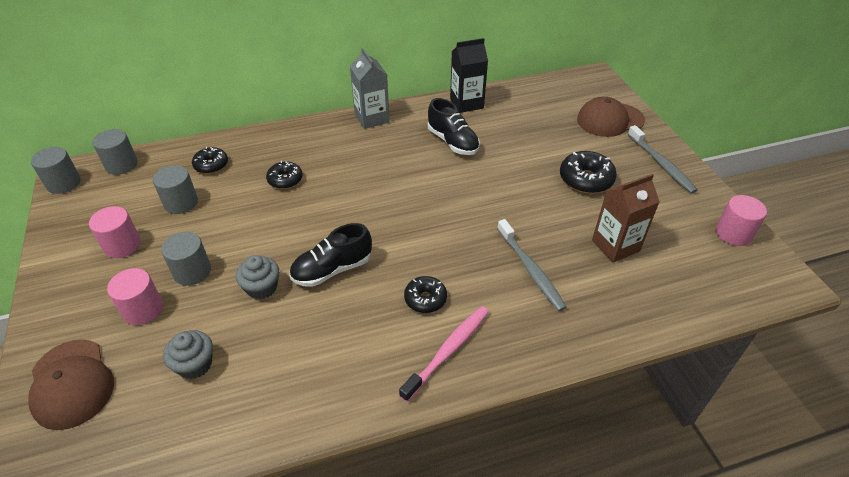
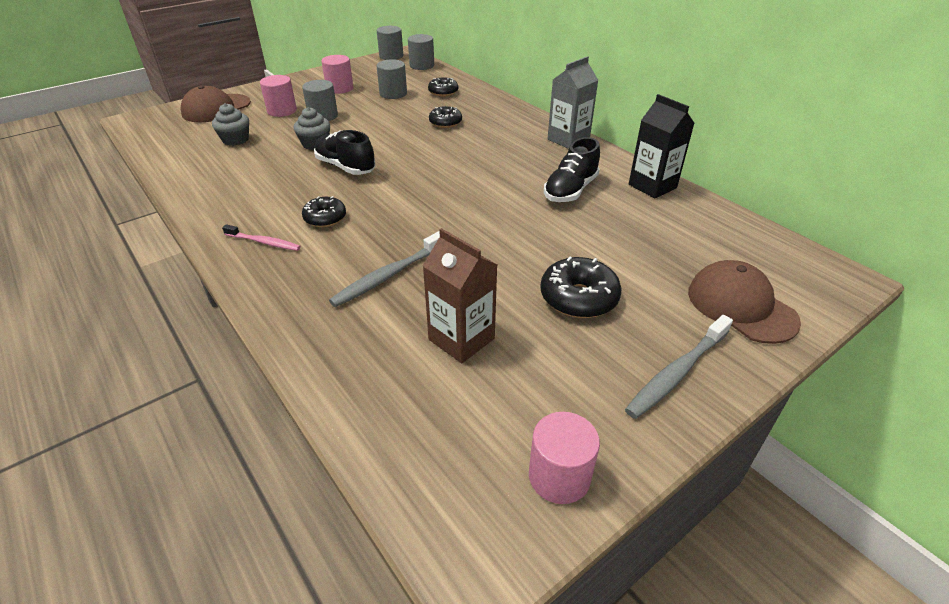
camera: 70 degrees right, 5 degrees down
pink toothbrush [399,306,489,402] -> pink toothbrush [222,224,301,251], size x0.65

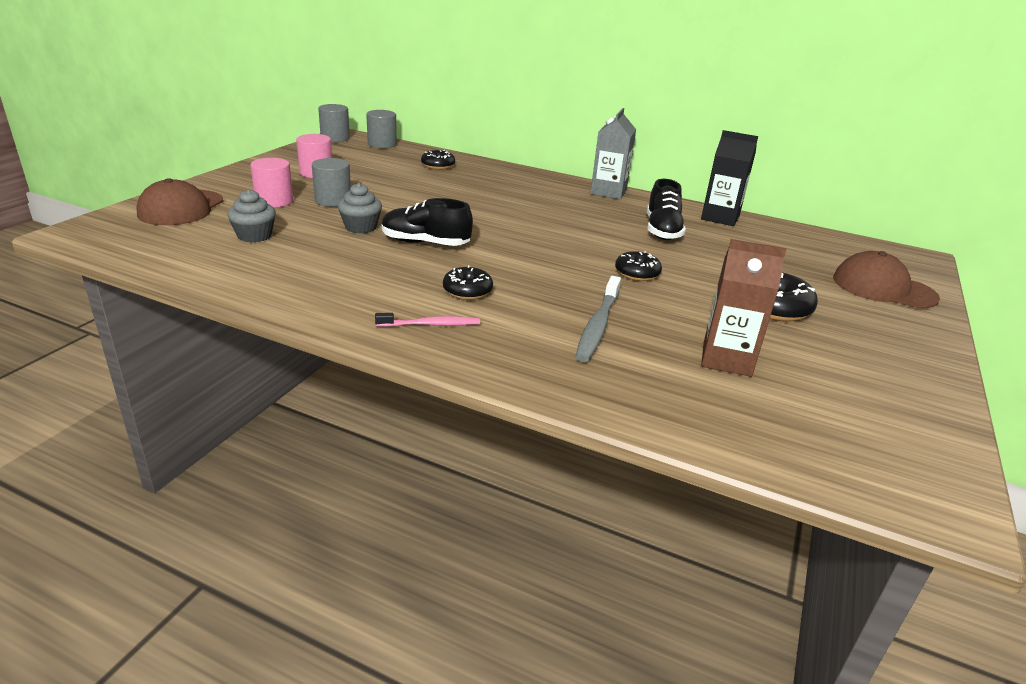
camera: 30 degrees left, 10 degrees down
grey cylinder [377,59,407,99] -> none
black donut [429,106,462,128] -> black donut moved to [615,251,662,281]
pink cylinder [529,412,600,504] -> none
grey toothbrush [625,315,733,419] -> none

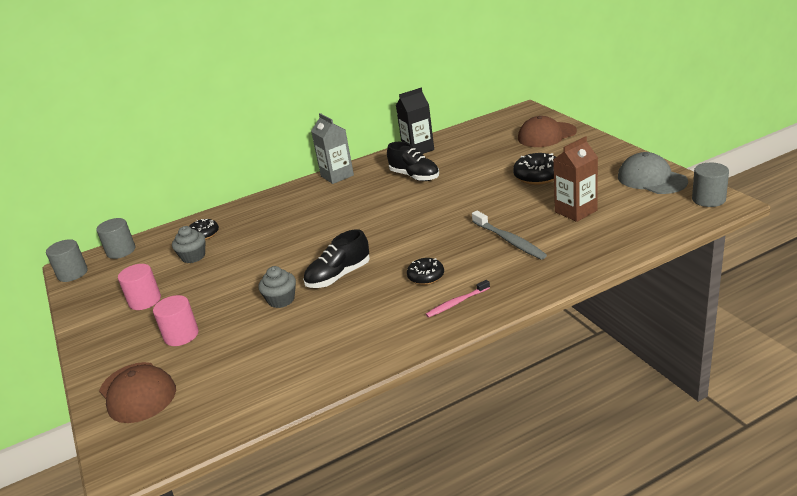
camera: 45 degrees left, 0 degrees up
grey cupcake [227,189,276,242] -> grey cupcake moved to [172,226,205,263]
grey cylinder [312,158,351,207] -> grey cylinder moved to [692,163,729,207]
pink toothbrush [375,313,480,327] -> pink toothbrush turned 150 degrees counterclockwise [426,280,490,318]
black donut [615,251,662,281] -> none
none -> grey cap [618,152,688,194]

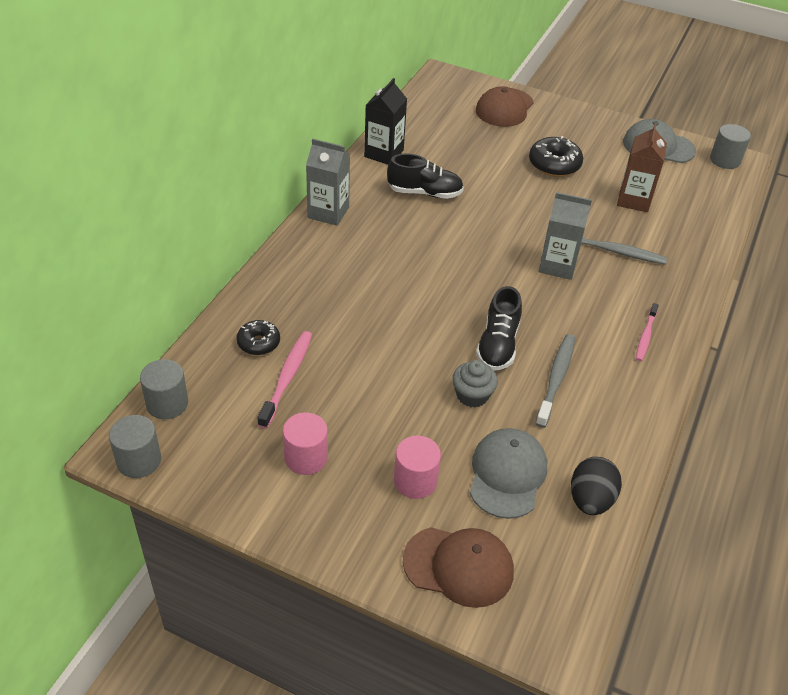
camera: 45 degrees left, 15 degrees up
grey cupcake [172,226,205,263] -> pink toothbrush [257,331,312,429]
black donut [407,258,444,285] -> none
none -> grey cap [470,428,547,519]
none -> grey toothbrush [535,334,575,428]
none -> grey carton [539,192,592,280]
none -> black egg [571,457,622,515]

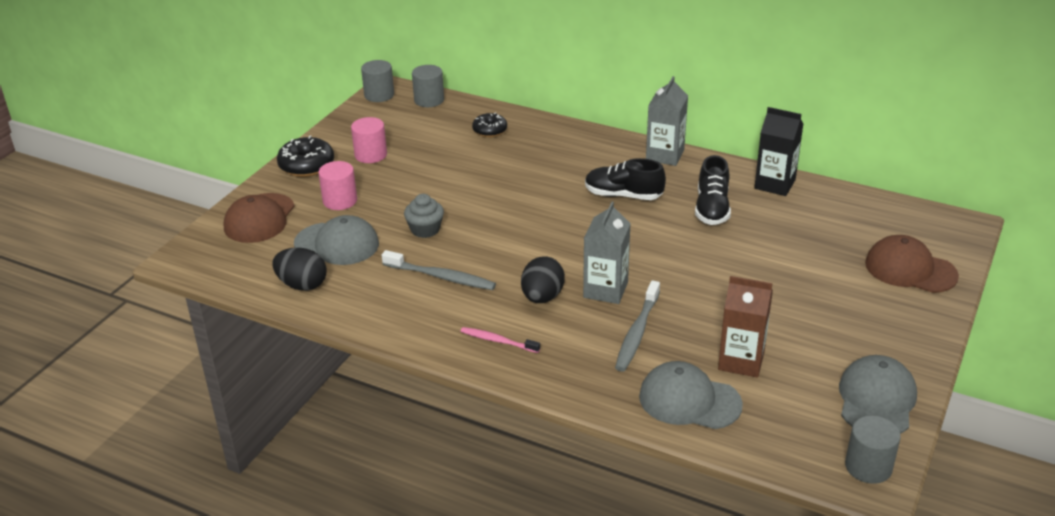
camera: 95 degrees right, 10 degrees down
pink toothbrush [257,331,312,429] -> none
black shoe [476,286,522,370] -> black shoe moved to [585,158,666,200]
black donut [529,136,583,177] -> black donut moved to [277,136,334,177]
none -> black egg [521,257,565,303]
none -> grey cap [639,361,743,429]

